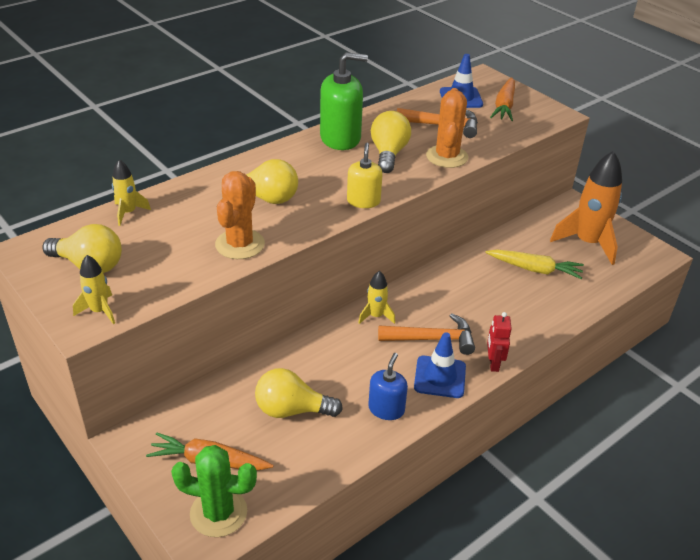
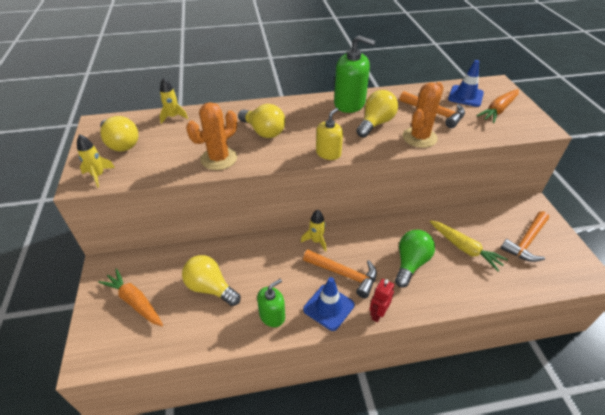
camera: 30 degrees right, 5 degrees up
green cactus [171,445,257,537] -> none
blue soap dispenser [368,353,408,420] -> green soap dispenser [257,279,285,327]
orange rocket [550,151,622,265] -> orange hammer [500,211,549,262]
none -> green light bulb [395,230,435,288]

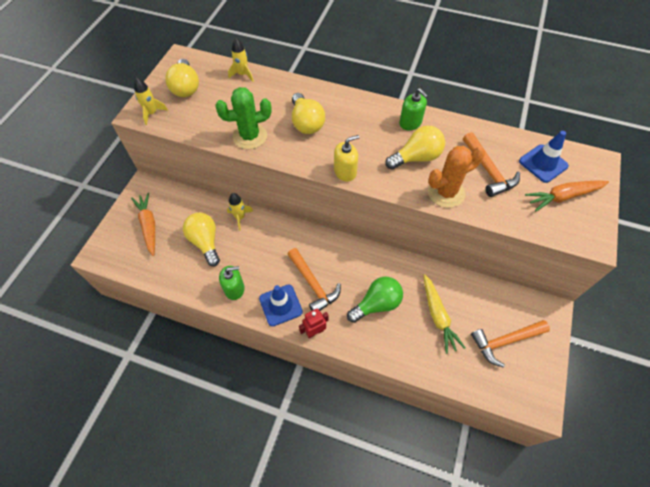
camera: 30 degrees right, 15 degrees up
orange cactus [186,102,237,170] -> green cactus [215,87,272,149]
yellow rocket [301,210,326,252] -> yellow rocket moved to [227,193,253,230]
green soap dispenser [334,35,376,113] -> green soap dispenser [399,88,428,130], size x0.60

